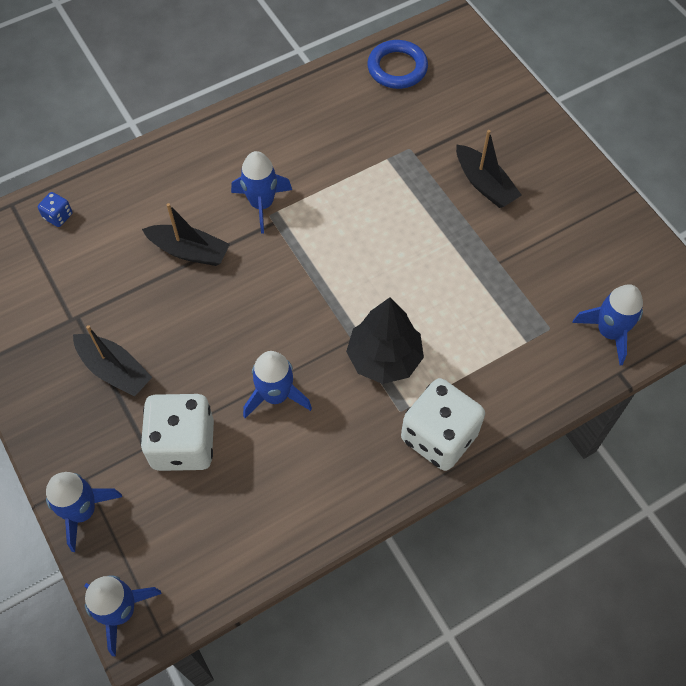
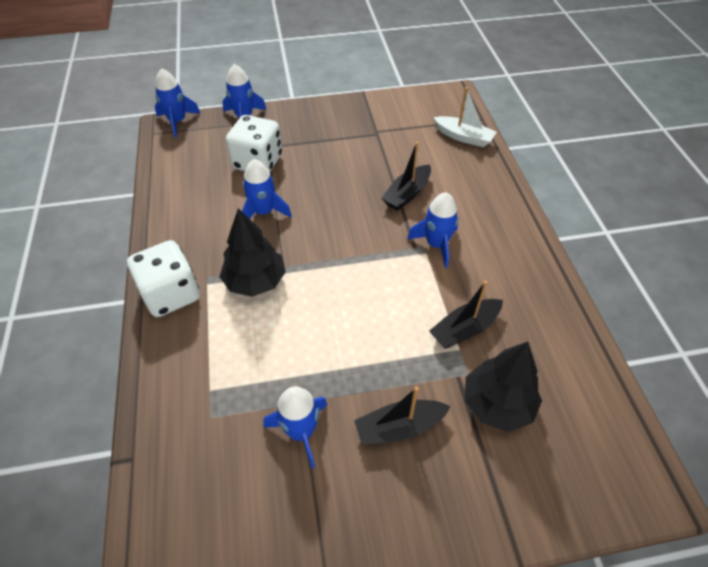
camera: 110 degrees right, 10 degrees down
blue dice [38,192,72,227] -> white boat [433,87,496,147]
black boat [73,325,152,396] -> black boat moved to [429,281,503,349]
blue ring [367,40,428,89] -> none
blue rocket [572,284,643,365] -> blue rocket moved to [263,386,327,468]
none -> black tree [464,342,542,432]

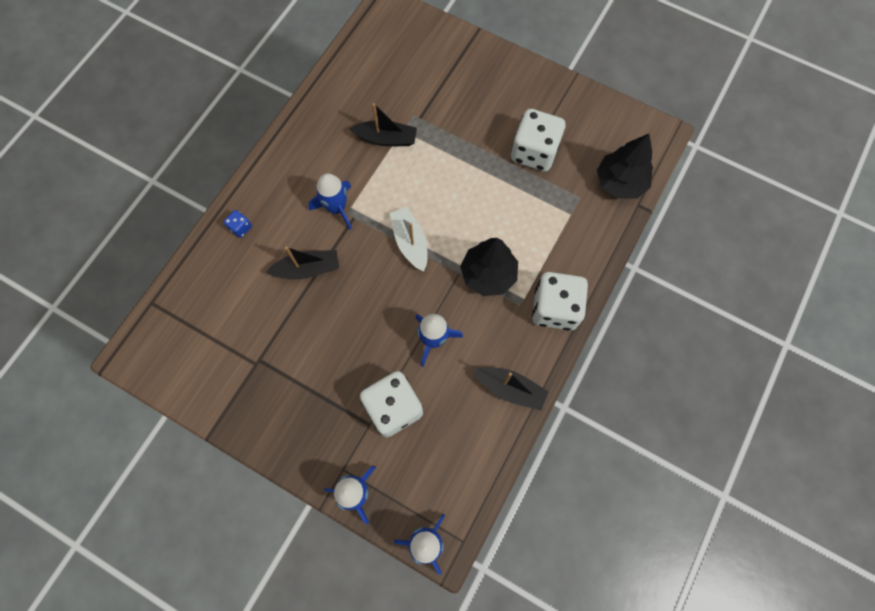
camera: 140 degrees left, 20 degrees up
blue rocket [263,386,327,468] -> white dice [511,109,565,172]
black boat [354,387,451,445] -> black boat moved to [473,367,549,410]
white boat [433,87,496,147] -> white boat moved to [390,207,427,271]
black tree [464,342,542,432] -> black tree moved to [597,134,653,199]
none -> blue dice [224,210,252,238]

